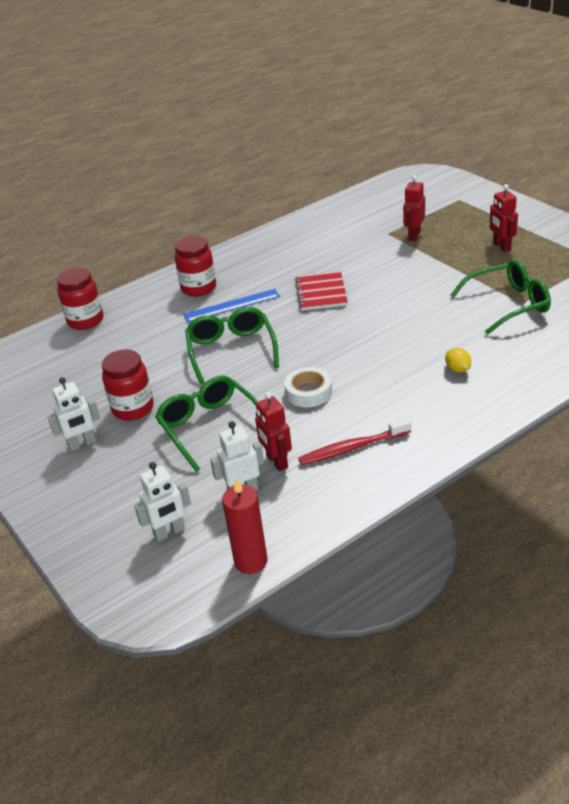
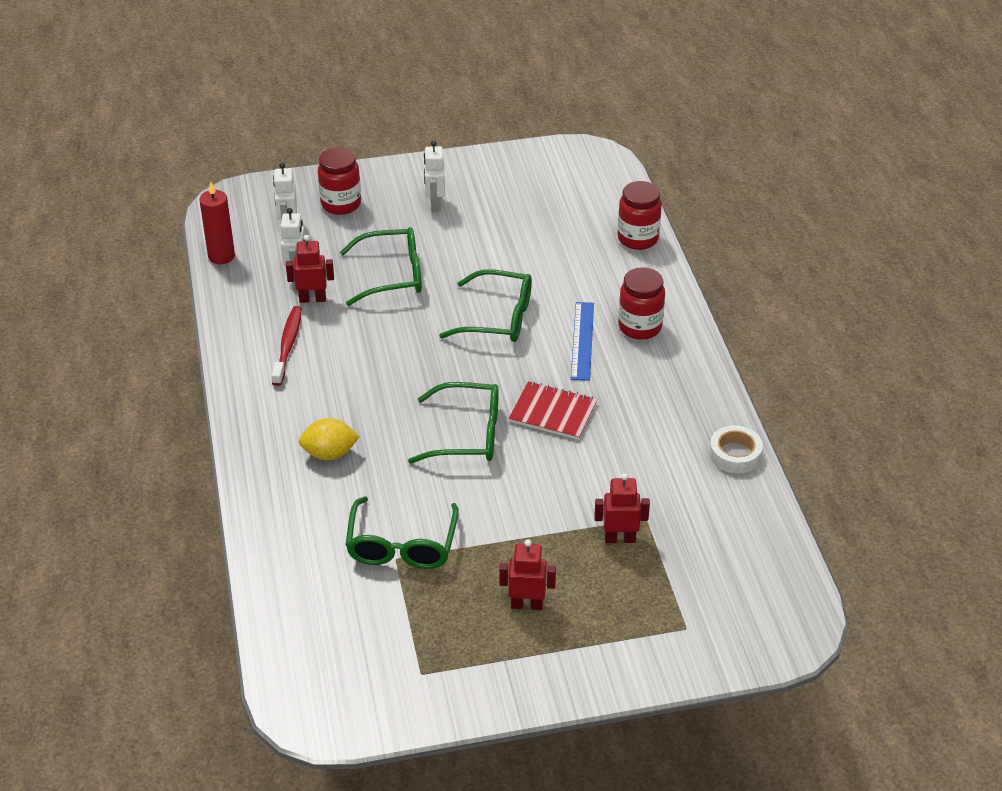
camera: 110 degrees right, 5 degrees up
red jar [102,350,154,421] -> red jar moved to [318,147,361,215]
white tape [284,367,332,407] -> white tape moved to [709,425,763,473]
red robot [403,175,425,241] -> red robot turned 45 degrees counterclockwise [594,473,650,543]
yellow lemon [445,348,471,373] -> yellow lemon [299,418,360,460], size x1.59
none -> green glasses [408,382,499,464]

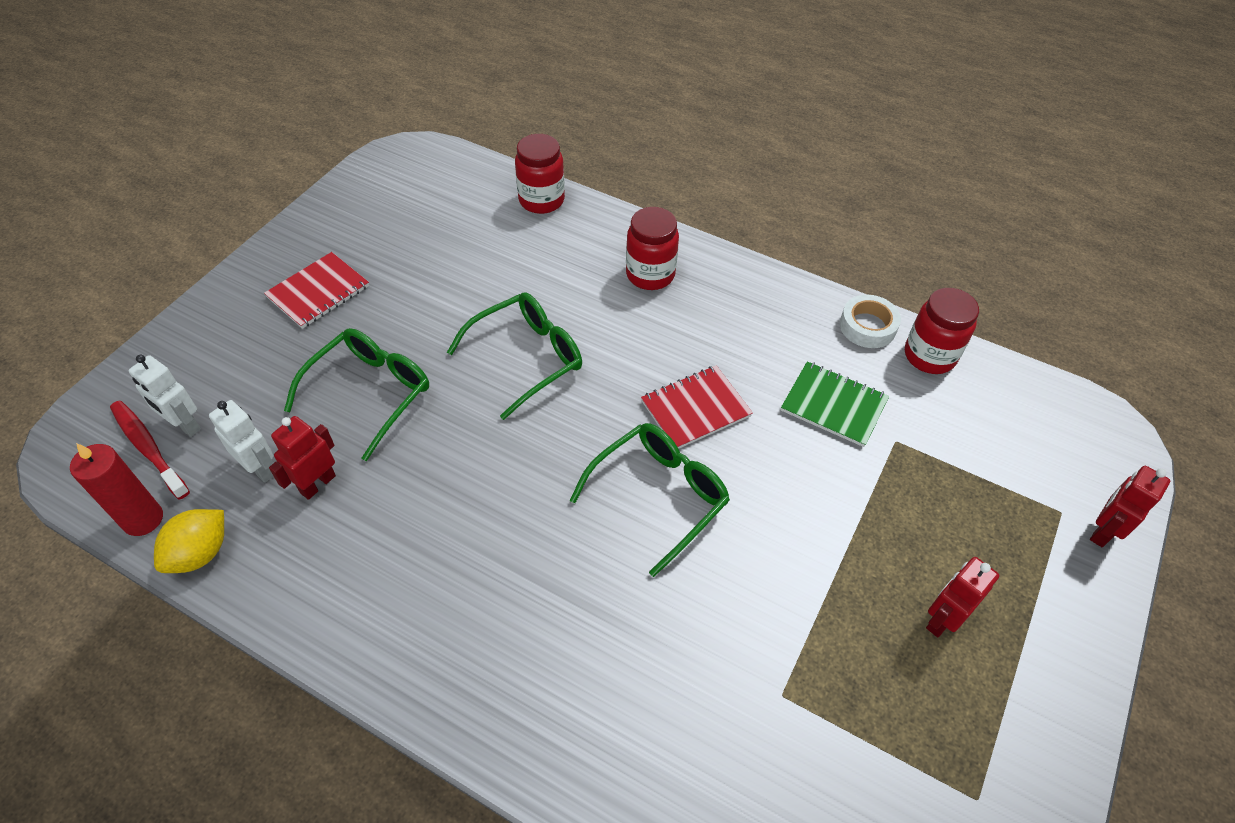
camera: 50 degrees left, 10 degrees up
red toothbrush [271,306,302,386] -> red toothbrush moved to [110,401,190,500]
yellow lemon [299,418,360,460] -> yellow lemon moved to [154,509,224,573]
red jar [318,147,361,215] -> red jar moved to [905,288,979,374]
green glasses [345,496,459,569] -> none
white robot [424,141,445,212] -> red notebook [264,252,369,329]
blue ruler [571,302,594,381] -> none
red robot [594,473,650,543] -> red robot moved to [1090,466,1170,547]
none -> green notebook [781,361,889,447]

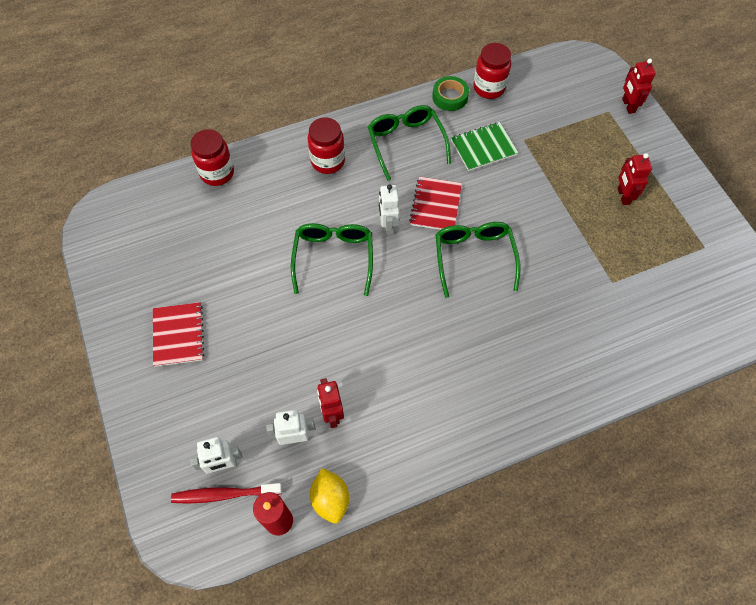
camera: 50 degrees left, 10 degrees up
green glasses [284,328,429,461] -> green glasses moved to [368,105,451,181]
white tape [840,295,901,348] -> green tape [432,76,469,111]
none -> white robot [379,184,399,235]

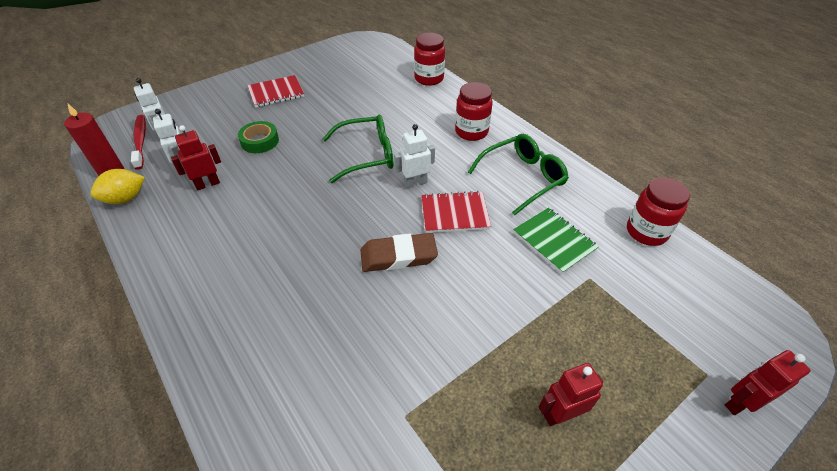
camera: 75 degrees right, 15 degrees down
green tape [432,76,469,111] -> green tape moved to [238,121,279,153]
green glasses [435,222,521,298] -> brown eraser [360,233,438,272]

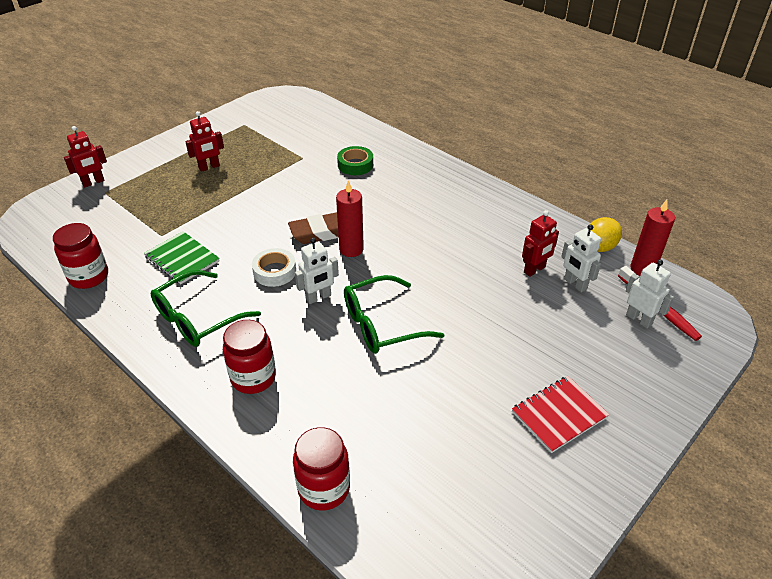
camera: 170 degrees right, 5 degrees down
green tape [238,121,279,153] -> green tape moved to [337,146,373,175]
red notebook [421,191,491,233] -> white tape [252,248,296,287]
none -> red candle [336,180,364,257]

